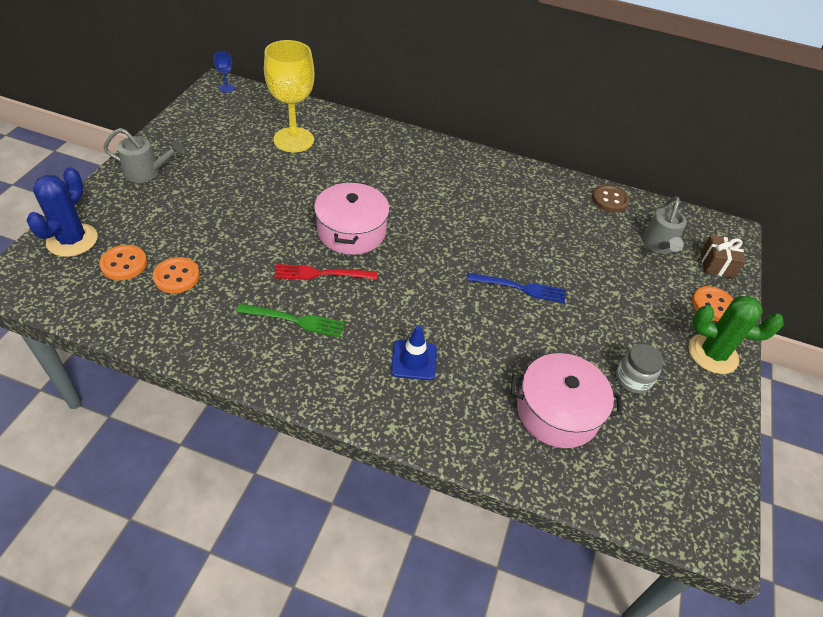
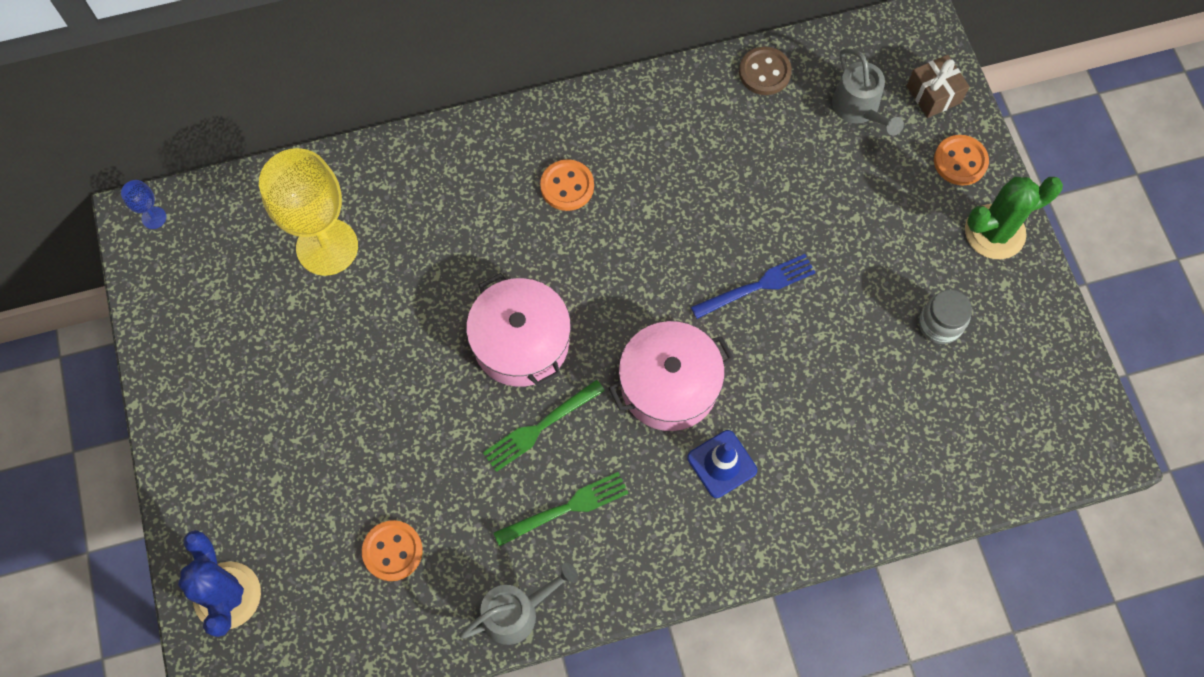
camera: 30 degrees left, 20 degrees up
orange button [99,245,147,280] -> orange button moved to [540,159,594,211]
grey watering can [103,128,184,183] -> grey watering can moved to [459,563,578,645]
red fork [274,264,377,280] -> green fork [483,380,605,472]
pink pot [511,353,622,448] -> pink pot moved to [608,321,734,431]

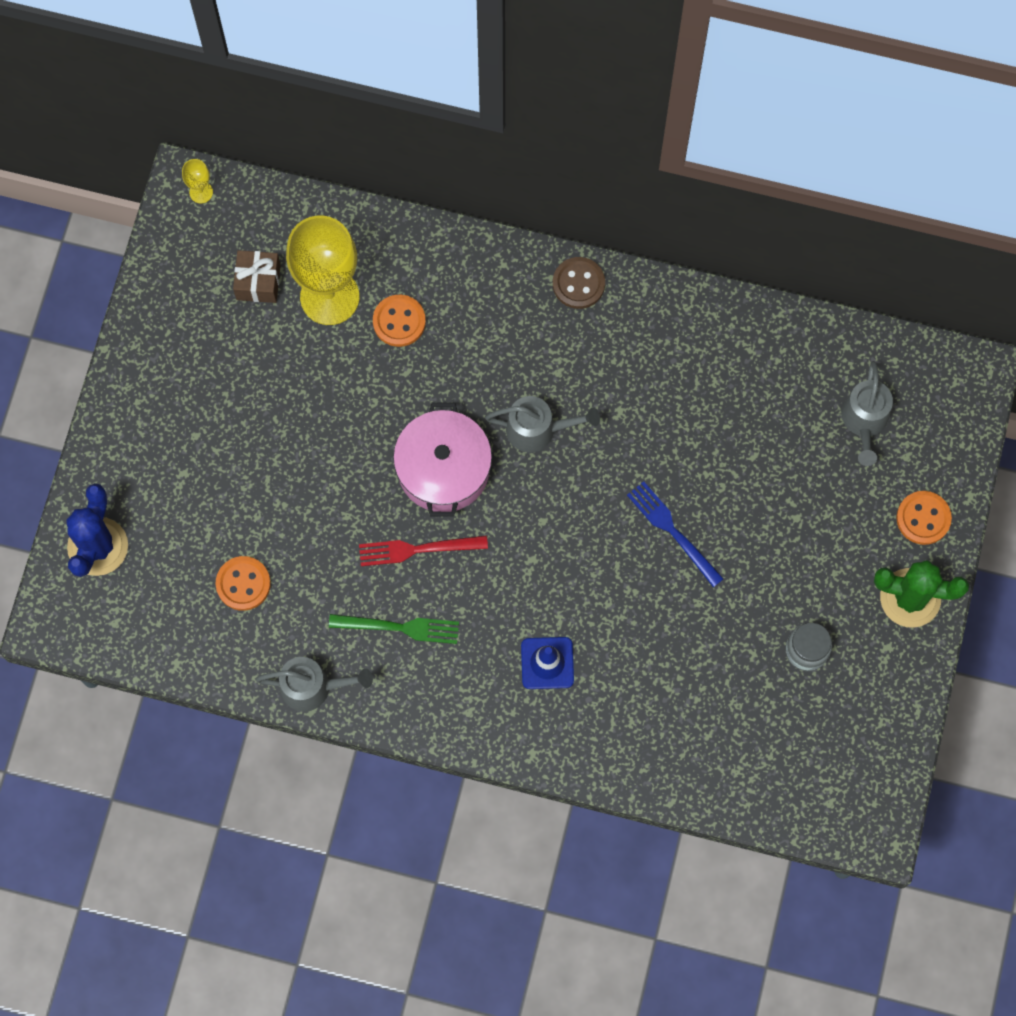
camera: 30 degrees right, 5 degrees up
blue goblet [121,180,166,229] -> yellow goblet [182,159,213,203]
green fork [483,380,605,472] -> red fork [359,535,488,566]
orange button [540,159,594,211] -> orange button moved to [373,295,426,347]
pink pot [608,321,734,431] -> none
blue fork [691,254,816,319] -> blue fork turned 135 degrees counterclockwise [627,481,724,587]
brown button [739,47,792,95] -> brown button moved to [553,257,605,309]
brown gift [907,55,970,118] -> brown gift moved to [233,250,280,303]
none -> grey watering can [485,396,600,452]

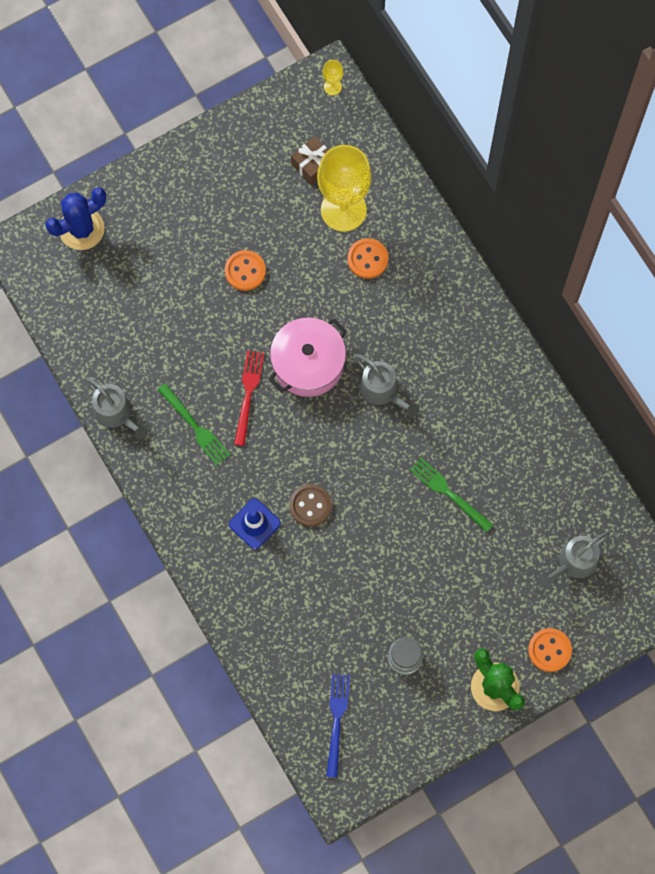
camera: 45 degrees right, 0 degrees up
orange button [215,556,271,611] -> orange button moved to [225,250,266,291]
red fork [359,535,488,566] -> red fork turned 60 degrees clockwise [234,351,264,446]
brown button [553,257,605,309] -> brown button moved to [289,484,332,527]
blue fork [627,481,724,587] -> blue fork moved to [326,674,350,778]
none -> green fork [409,458,493,533]

